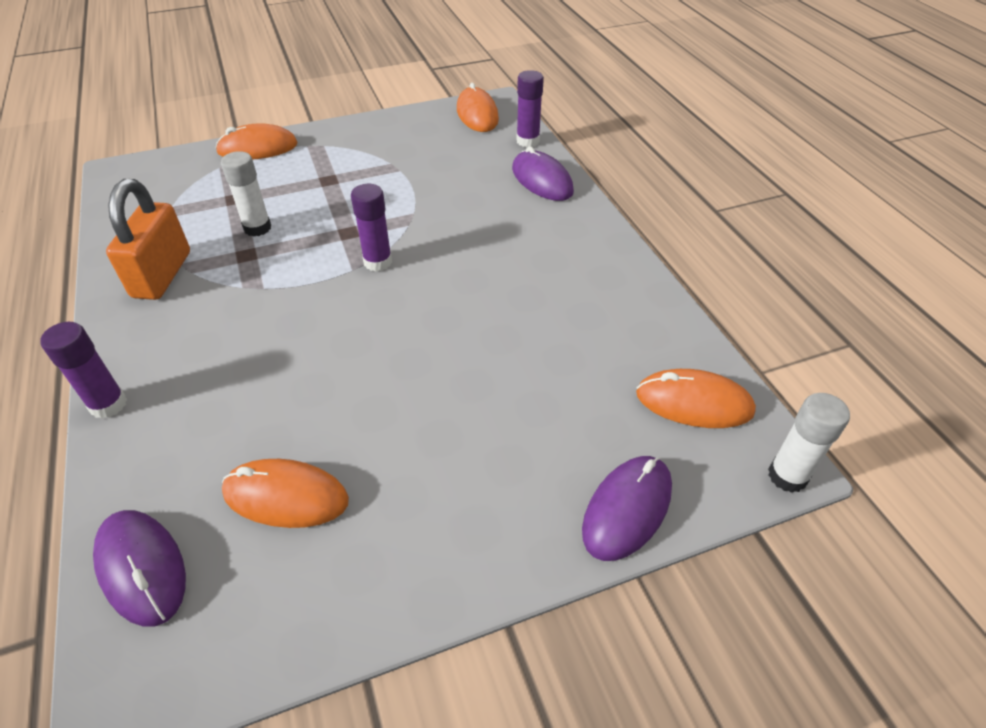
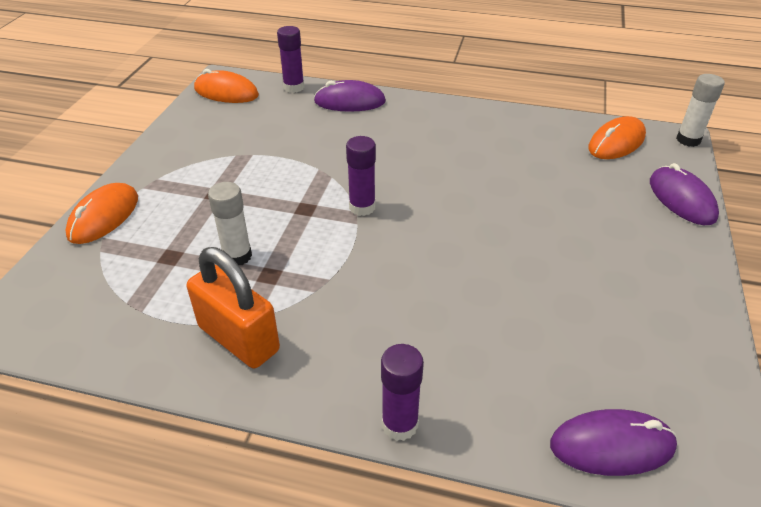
camera: 55 degrees left, 5 degrees down
orange mouse [222,459,349,528] -> none

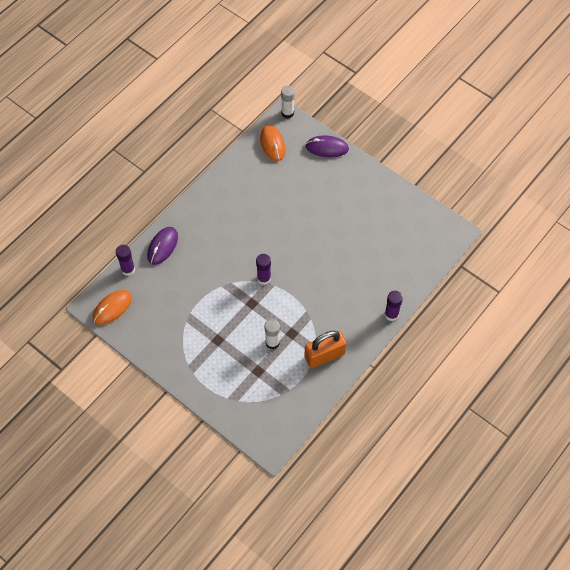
camera: 65 degrees left, 20 degrees up
orange mouse [65,183,138,244] -> none
purple mouse [550,409,677,476] -> none

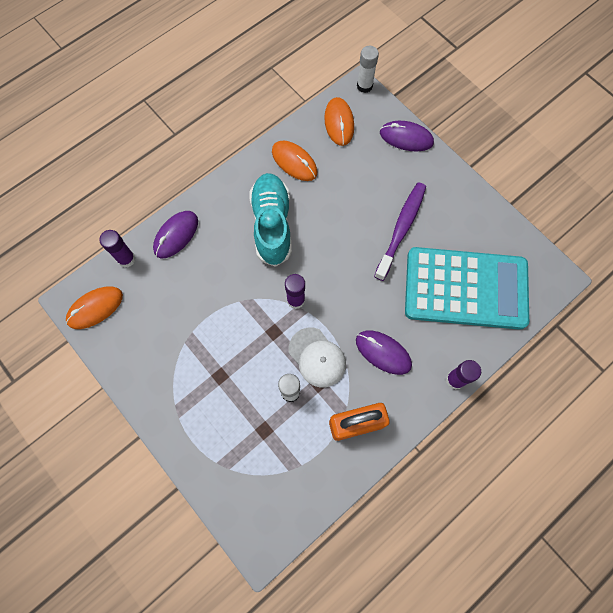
camera: 10 degrees right, 10 degrees up
none -> turquoise shoe [249,173,292,267]
none -> orange mouse [272,140,318,181]
none -> white cap [288,328,346,388]
none -> purple mouse [356,331,412,375]
none -> purple toothbrush [374,182,426,281]
none -> turquoise calculator [405,247,529,330]

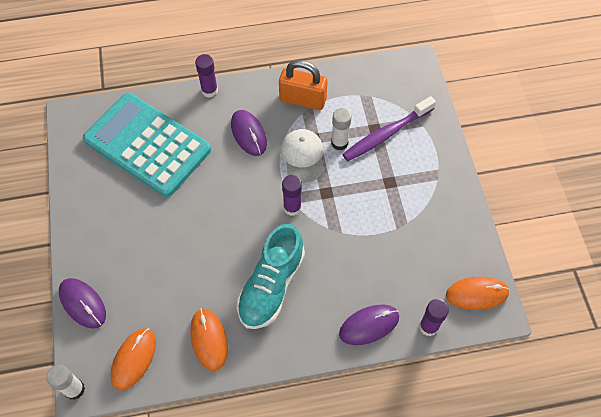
camera: 150 degrees left, 10 degrees down
purple toothbrush [374,182,426,281] -> purple toothbrush moved to [342,96,436,161]

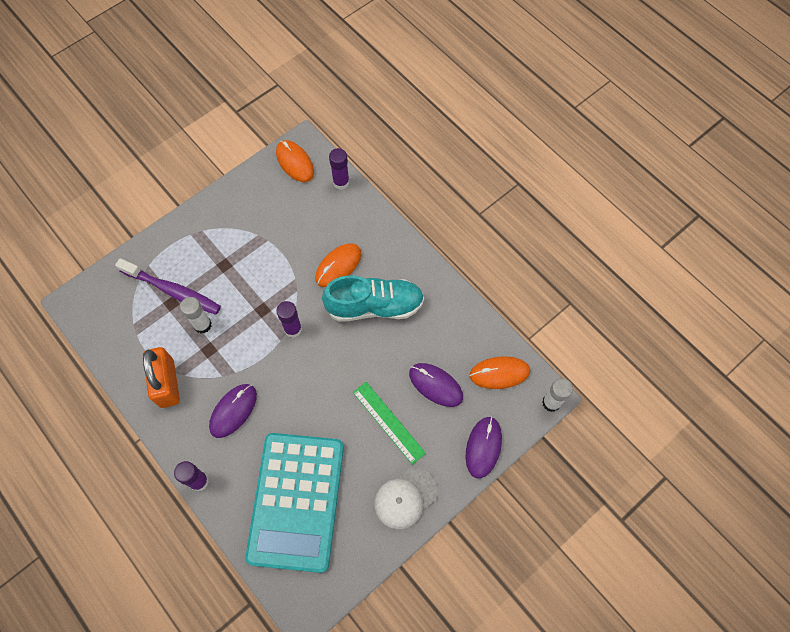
camera: 120 degrees left, 5 degrees up
orange mouse [190,309,228,371] -> orange mouse moved to [315,243,361,287]
white cap [280,129,324,183] -> white cap moved to [374,468,437,529]
purple mouse [339,305,399,345] -> purple mouse moved to [409,363,463,407]
none -> green ruler [353,382,426,465]

